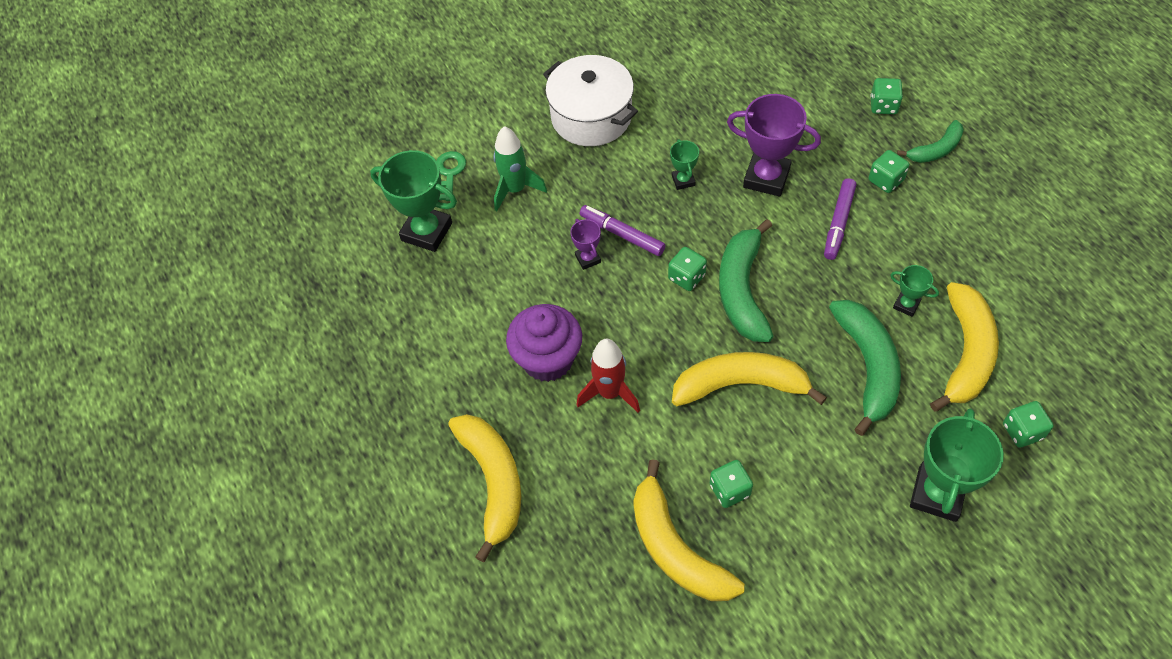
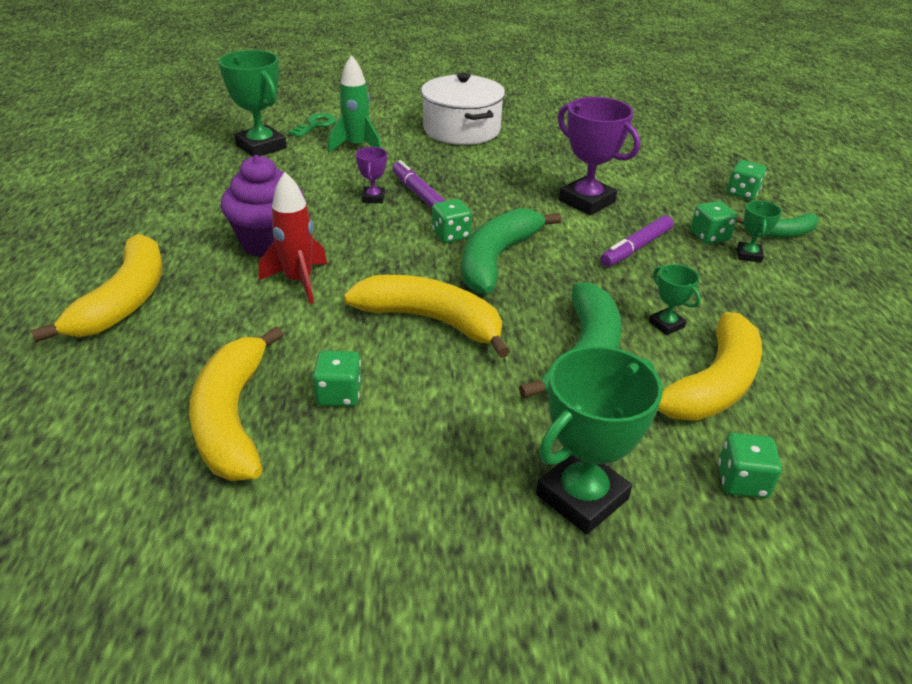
camera: 20 degrees right, 20 degrees down
green trophy [670,139,699,190] -> green trophy moved to [737,200,782,263]

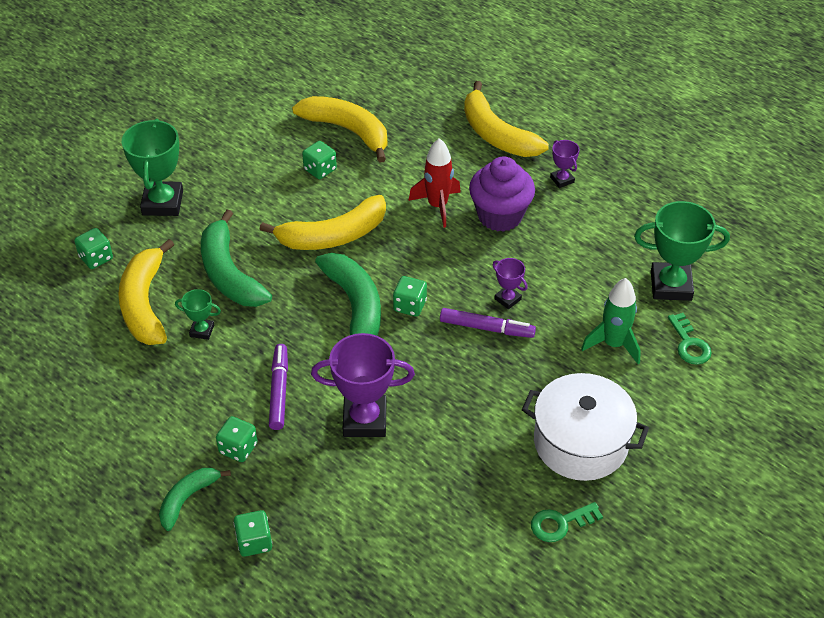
camera: 135 degrees right, 10 degrees up
green trophy [737,200,782,263] -> none
none -> green key [531,502,603,542]
none -> purple trophy [550,140,579,188]

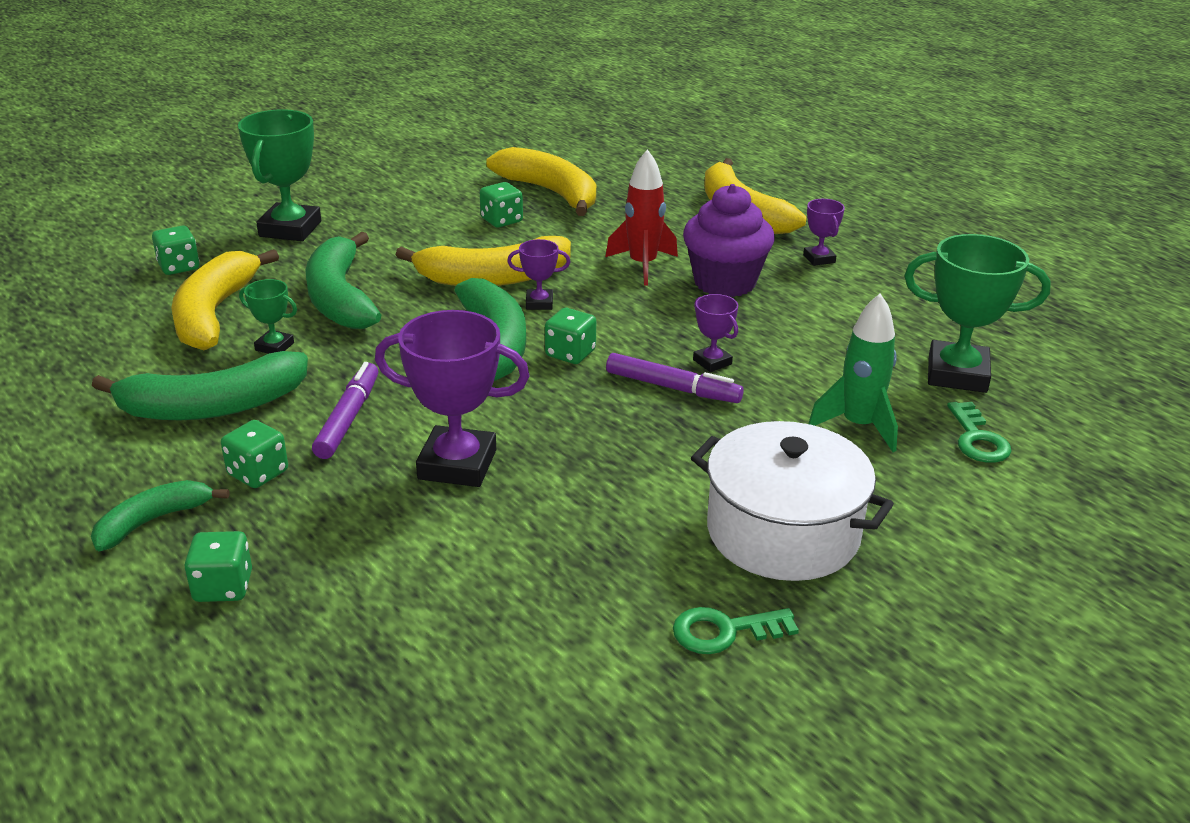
camera: 10 degrees right, 15 degrees down
none -> green banana [92,351,308,420]
none -> purple trophy [507,239,570,310]

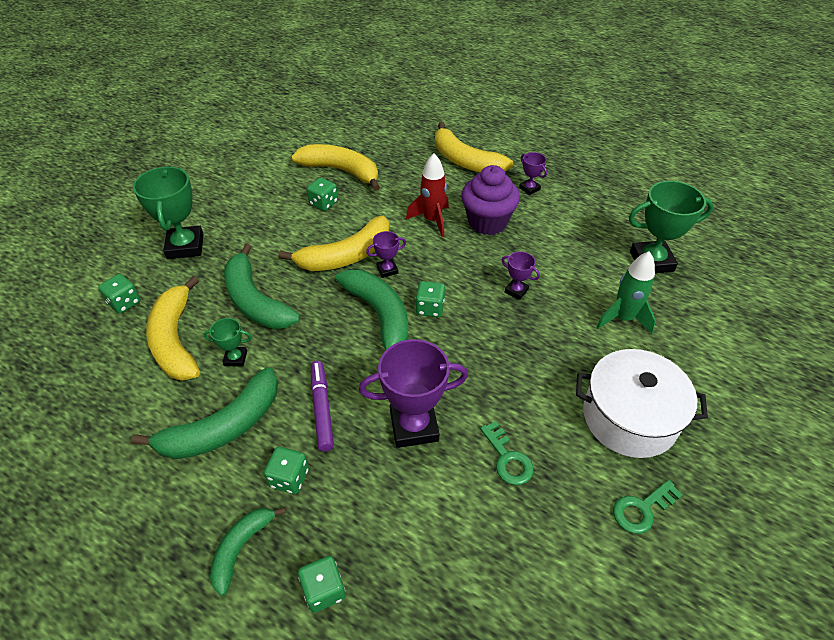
camera: 20 degrees left, 15 degrees up
purple marker [606,353,744,403] -> none
green key [947,402,1012,463] -> green key moved to [480,421,534,485]

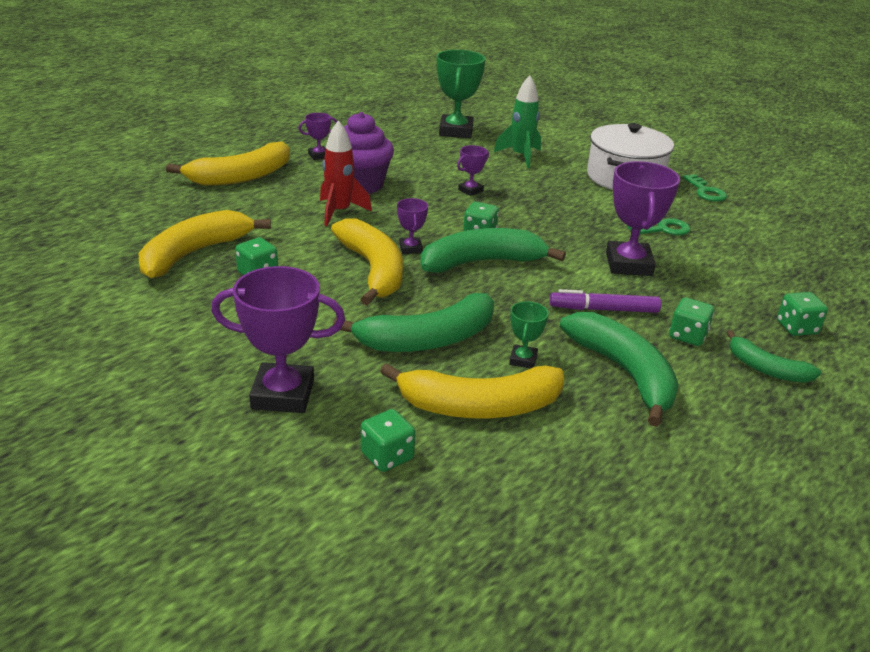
camera: 80 degrees left, 15 degrees down
green trophy [133,166,204,259] -> purple trophy [211,266,345,413]

